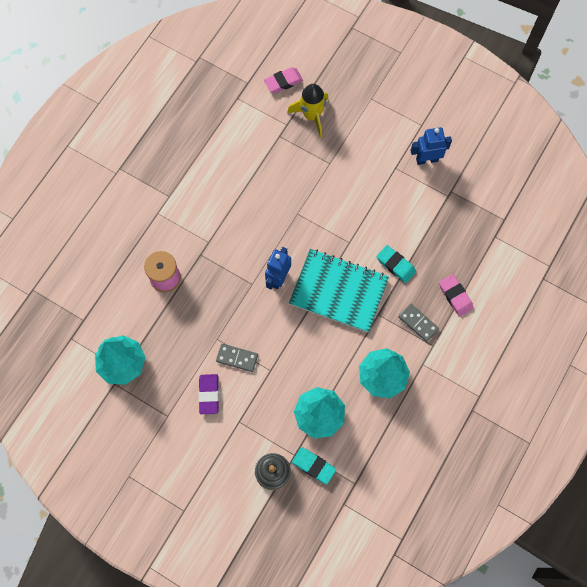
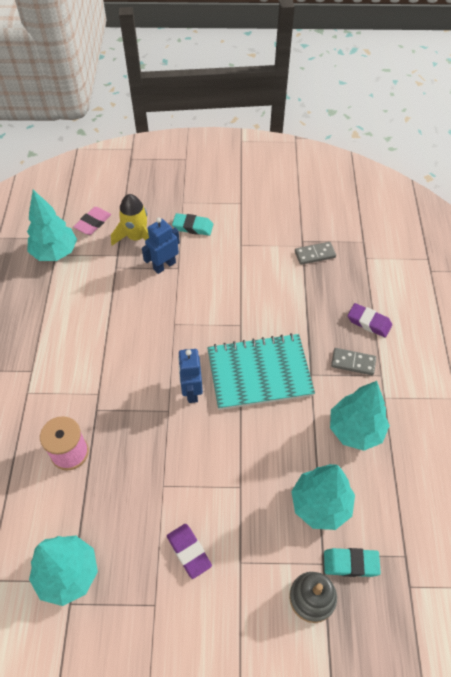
camera: 30 degrees left, 15 degrees down
grey domino [216,344,258,372] -> grey domino moved to [295,242,336,265]
turquoise eraser [377,245,416,283] -> turquoise eraser moved to [172,213,213,236]
blue robot [410,127,452,165] -> blue robot moved to [142,217,180,274]
pink eraser [439,274,474,317] -> purple eraser [348,303,392,338]
none -> turquoise tree [27,190,77,261]

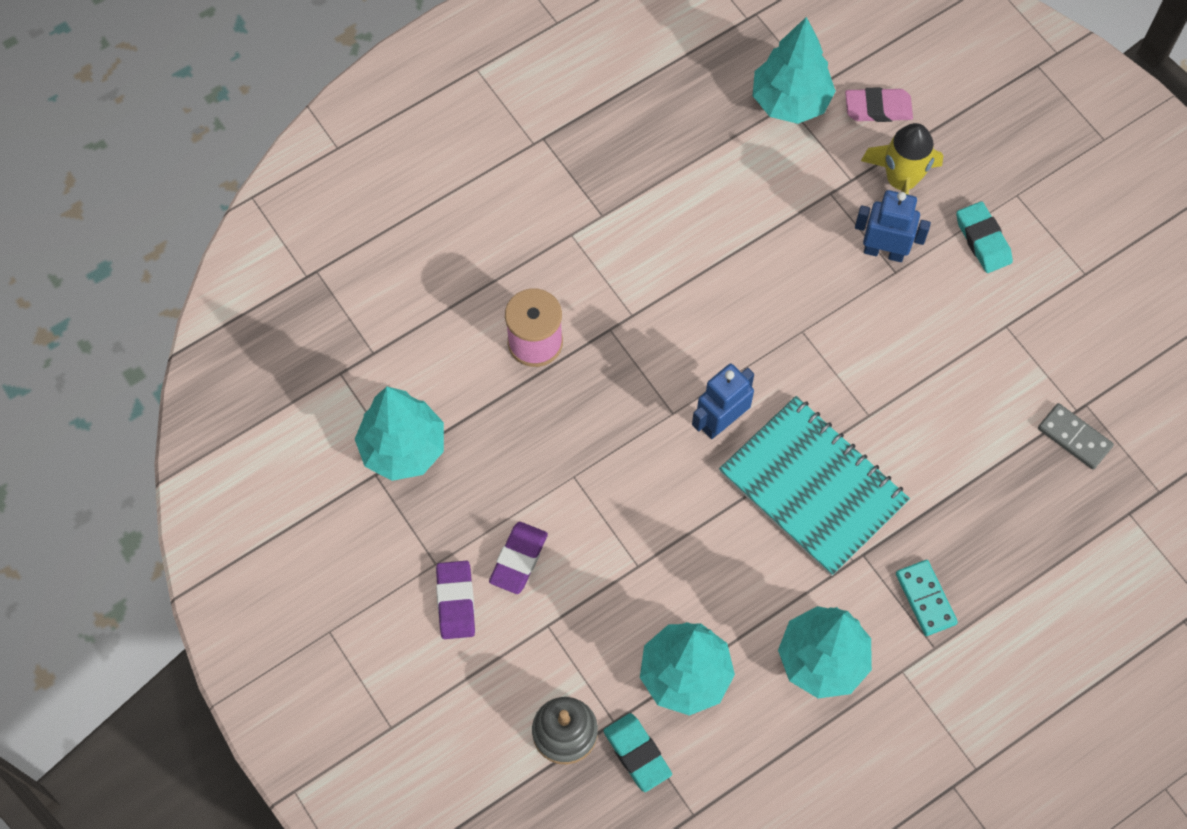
camera: 55 degrees right, 10 degrees up
grey domino [331,348,376,375] -> turquoise domino [896,560,958,636]
purple eraser [348,303,392,338] -> purple eraser moved to [436,561,475,639]

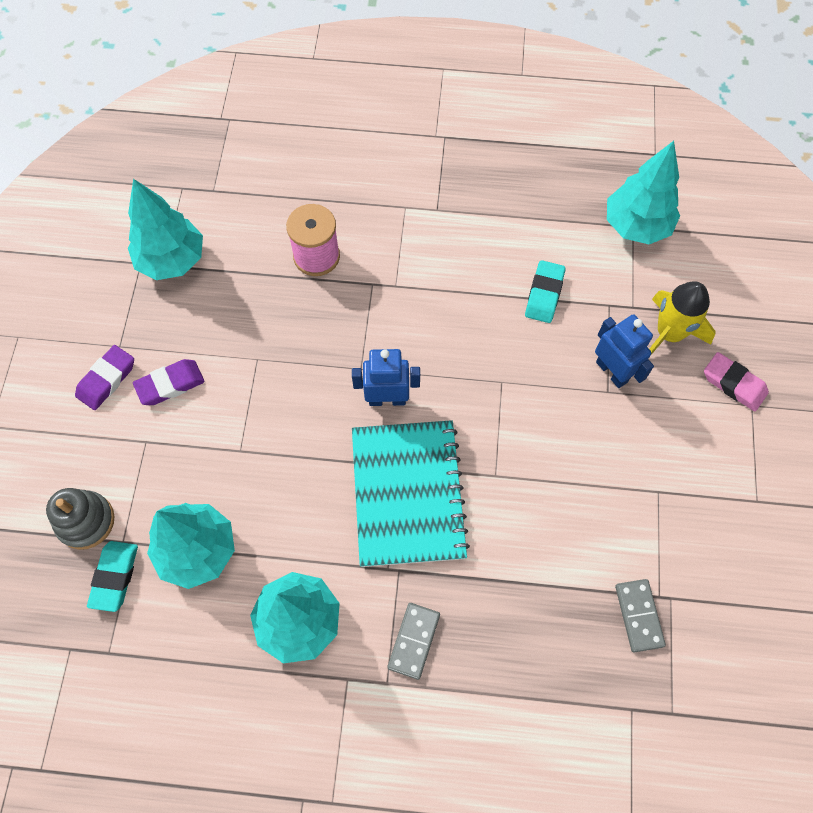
camera: 40 degrees right, 0 degrees up
pink eraser [845,87,913,122] -> pink eraser moved to [704,352,769,411]
turquoise domino [896,560,958,636] -> grey domino [387,603,440,680]
turquoise eraser [956,201,1013,273] -> turquoise eraser moved to [525,260,566,323]

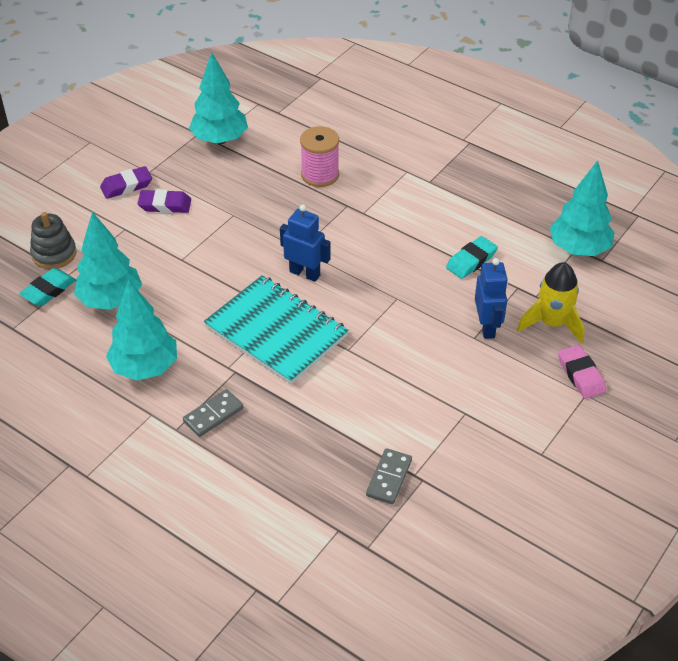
camera: 30 degrees right, 20 degrees down
turquoise notebook [352,420,470,567] -> turquoise notebook turned 75 degrees counterclockwise [204,275,349,385]

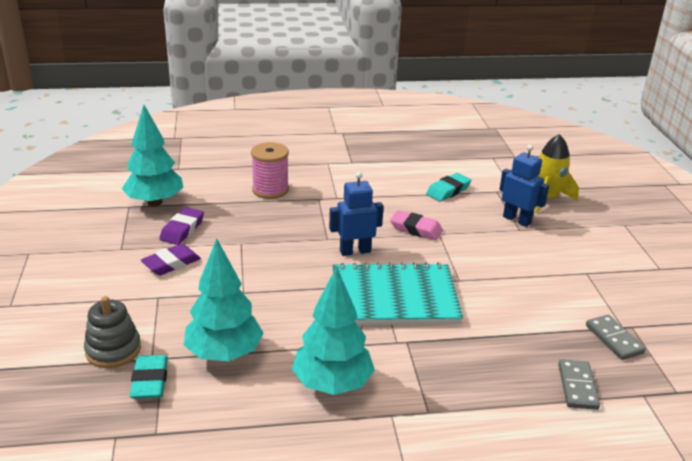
camera: 45 degrees left, 15 degrees down
purple eraser [100,166,152,199] -> purple eraser moved to [159,207,204,245]
grey domino [183,389,244,437] -> grey domino moved to [558,359,600,410]
turquoise eraser [446,236,498,279] -> turquoise eraser turned 45 degrees clockwise [426,173,471,202]
turquoise tree [550,160,615,256] -> none
pink eraser [558,345,606,399] -> pink eraser moved to [390,210,443,240]

